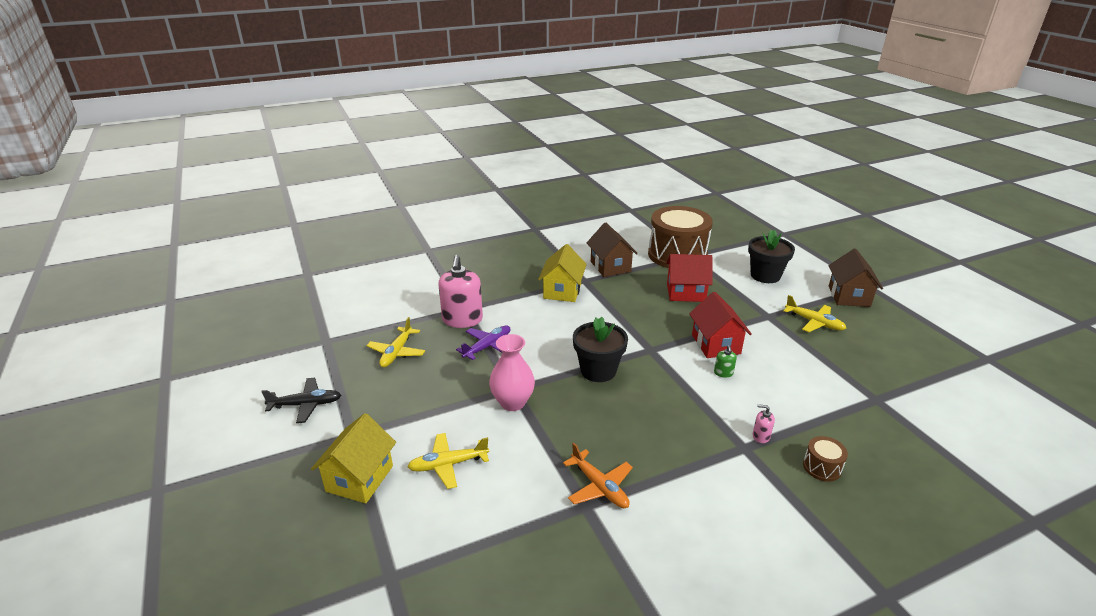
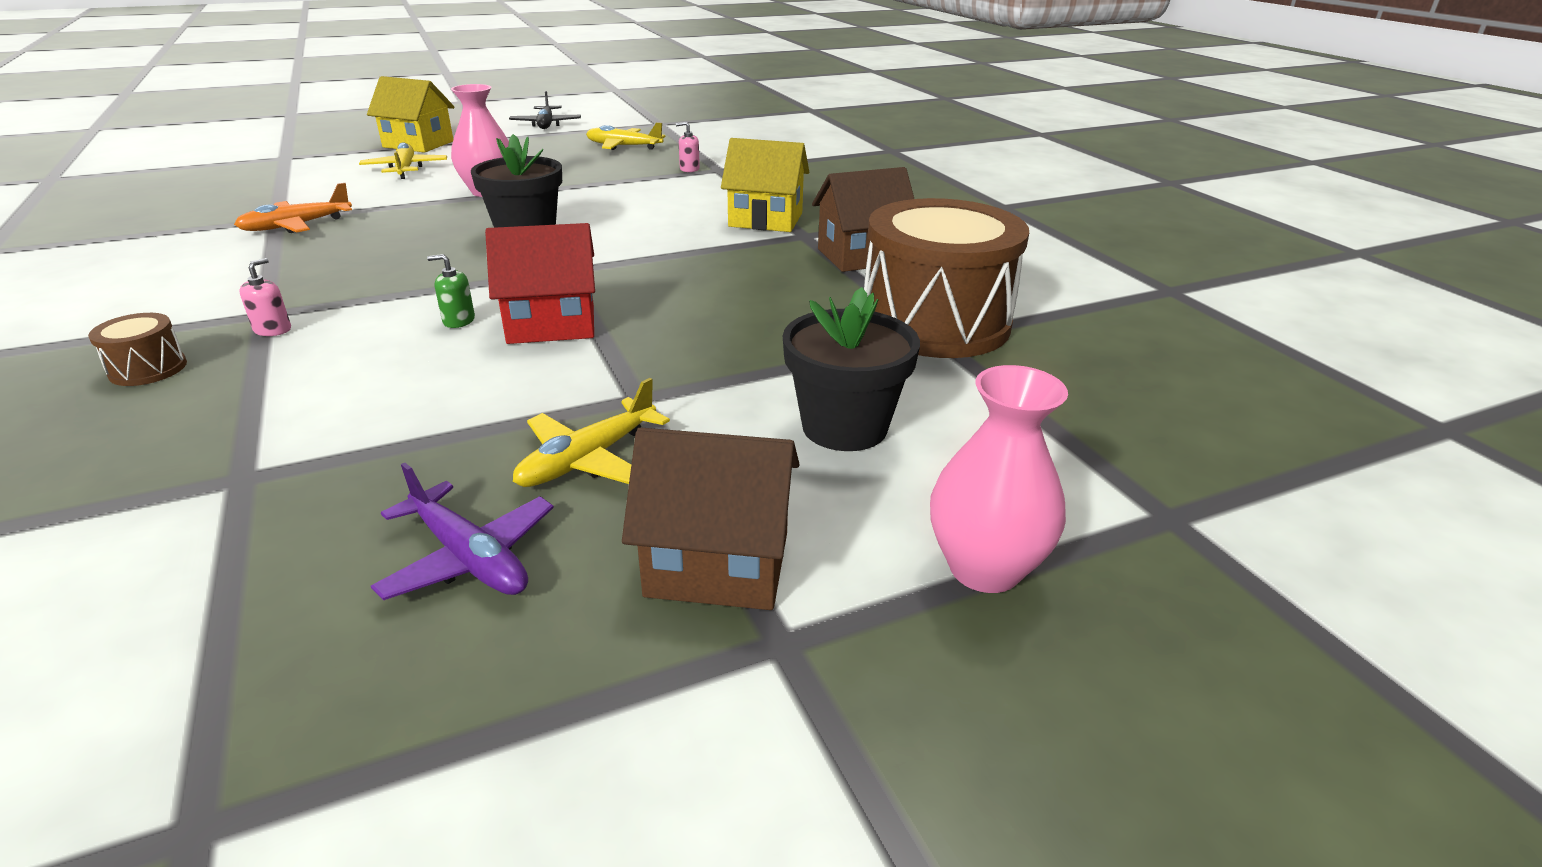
camera: 90 degrees right, 0 degrees up
pink soap dispenser [438,255,483,328] -> pink soap dispenser [676,122,700,172], size x0.42
purple plane [456,325,511,360] -> purple plane moved to [371,463,554,600]
red house [666,254,713,302] -> none
none -> pink vase [930,365,1068,593]

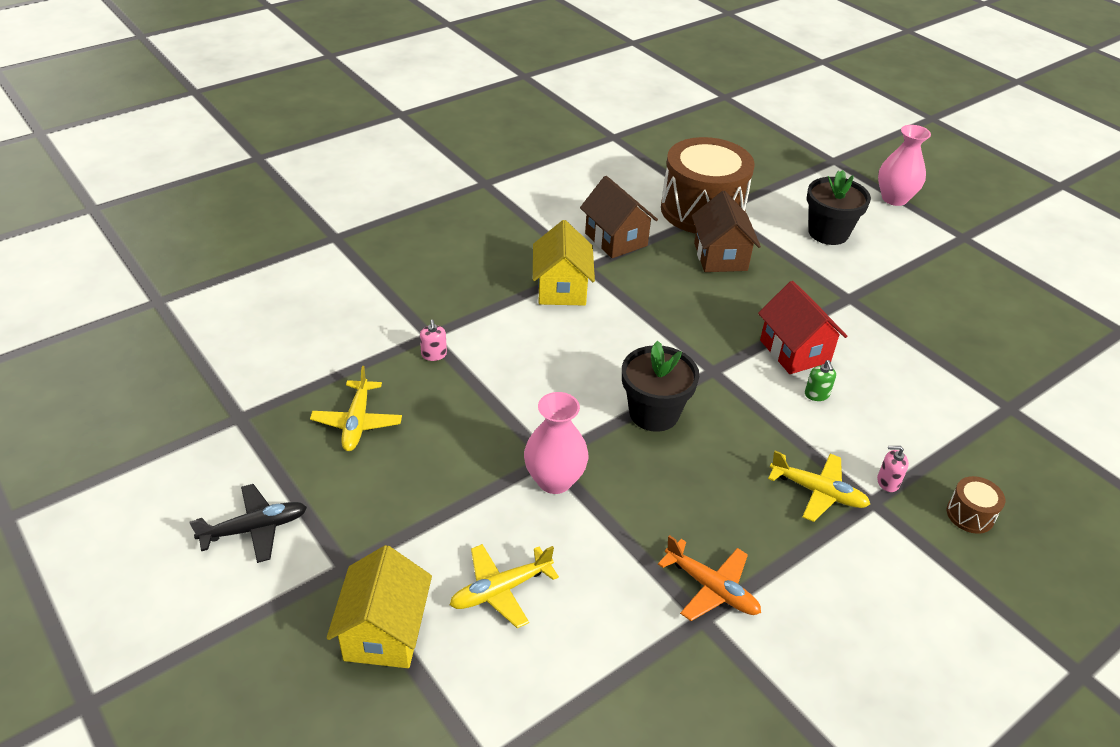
camera: 105 degrees left, 10 degrees up
purple plane [371,463,554,600] -> none
yellow plane [513,378,670,487] -> yellow plane moved to [768,451,870,522]
brown house [622,427,799,610] -> brown house moved to [692,191,761,272]

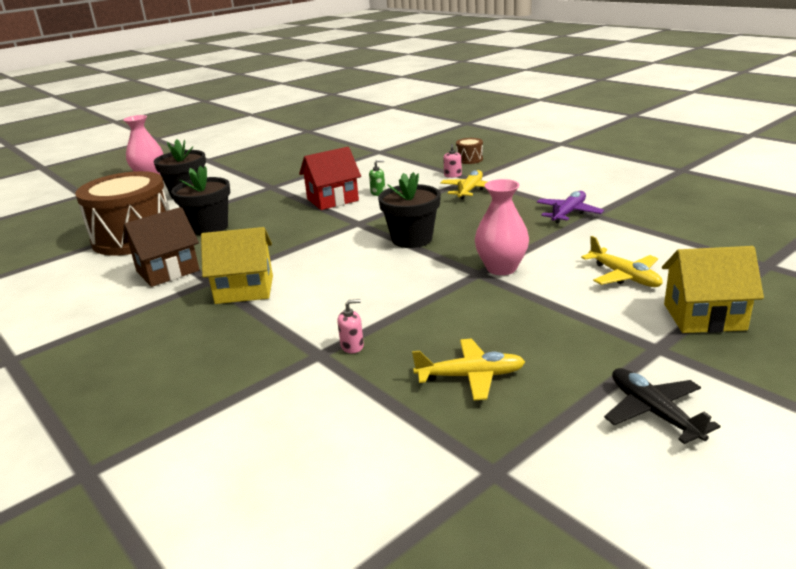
camera: 90 degrees left, 15 degrees down
orange plane [658,535,761,621] -> purple plane [536,191,604,223]
brown house [692,191,761,272] -> black flower pot [171,165,231,235]

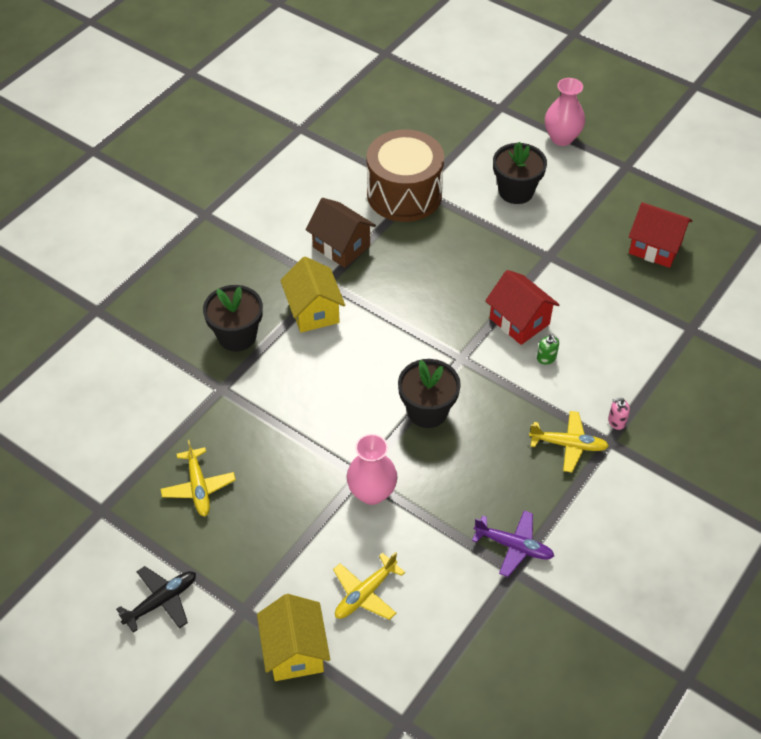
camera: 75 degrees right, 25 degrees up
black flower pot [171,165,231,235] -> black flower pot moved to [203,285,263,352]
pink soap dispenser [337,299,364,353] -> none
brown drum [456,138,483,164] -> none
none -> red house [629,202,692,268]

